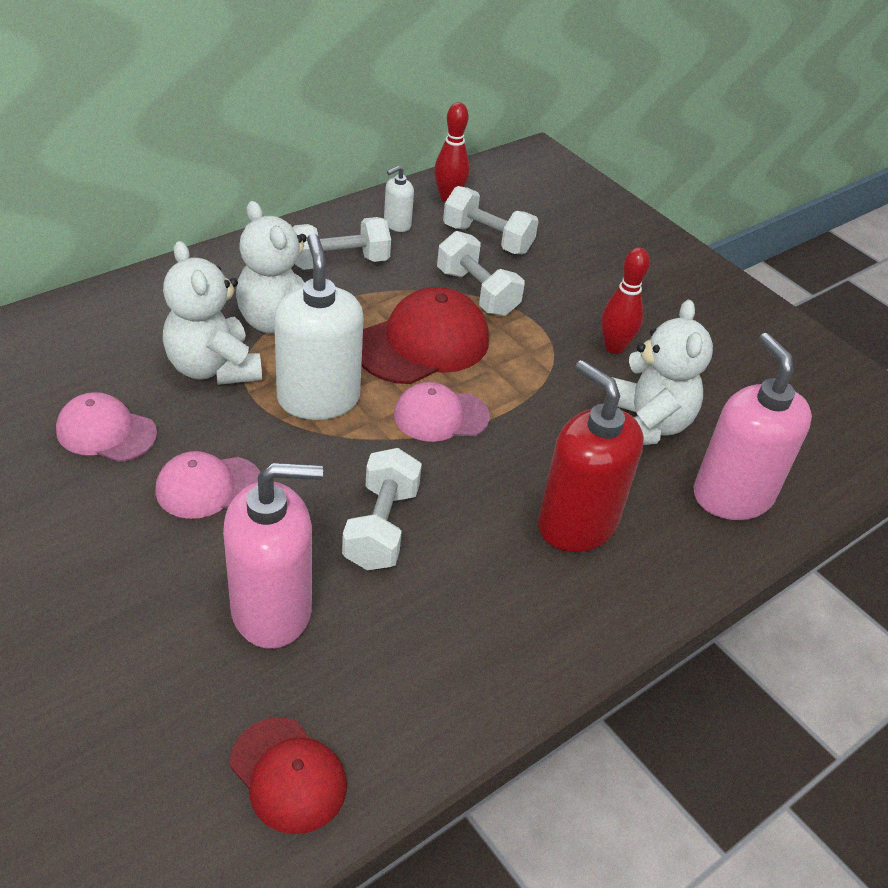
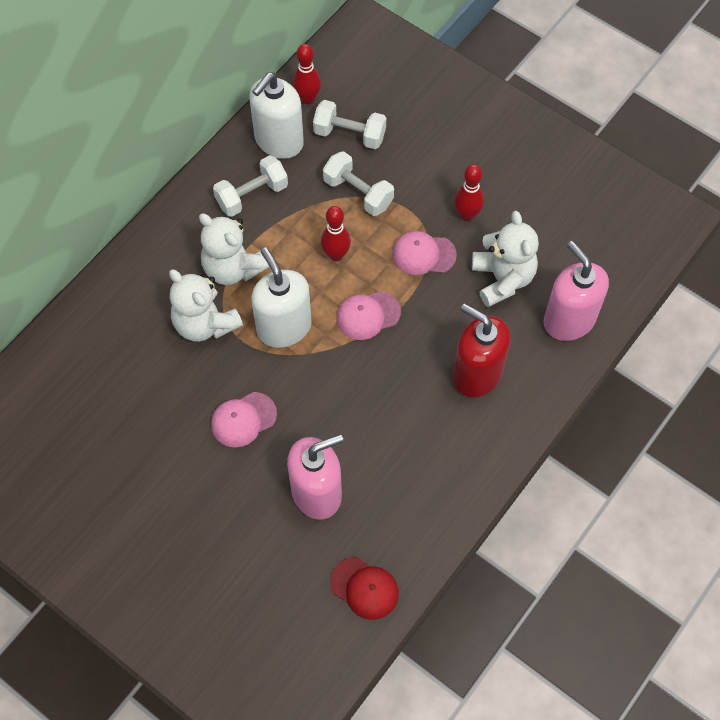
camera: 10 degrees left, 20 degrees up
pink cap [56,392,157,462] -> pink cap moved to [392,231,457,275]
white dumbbell [342,448,422,570] -> none
red cap [361,287,489,384] -> red bowling pin [321,206,351,261]
white soap dispenser [384,166,414,232] -> white soap dispenser [250,72,304,159], size x2.15

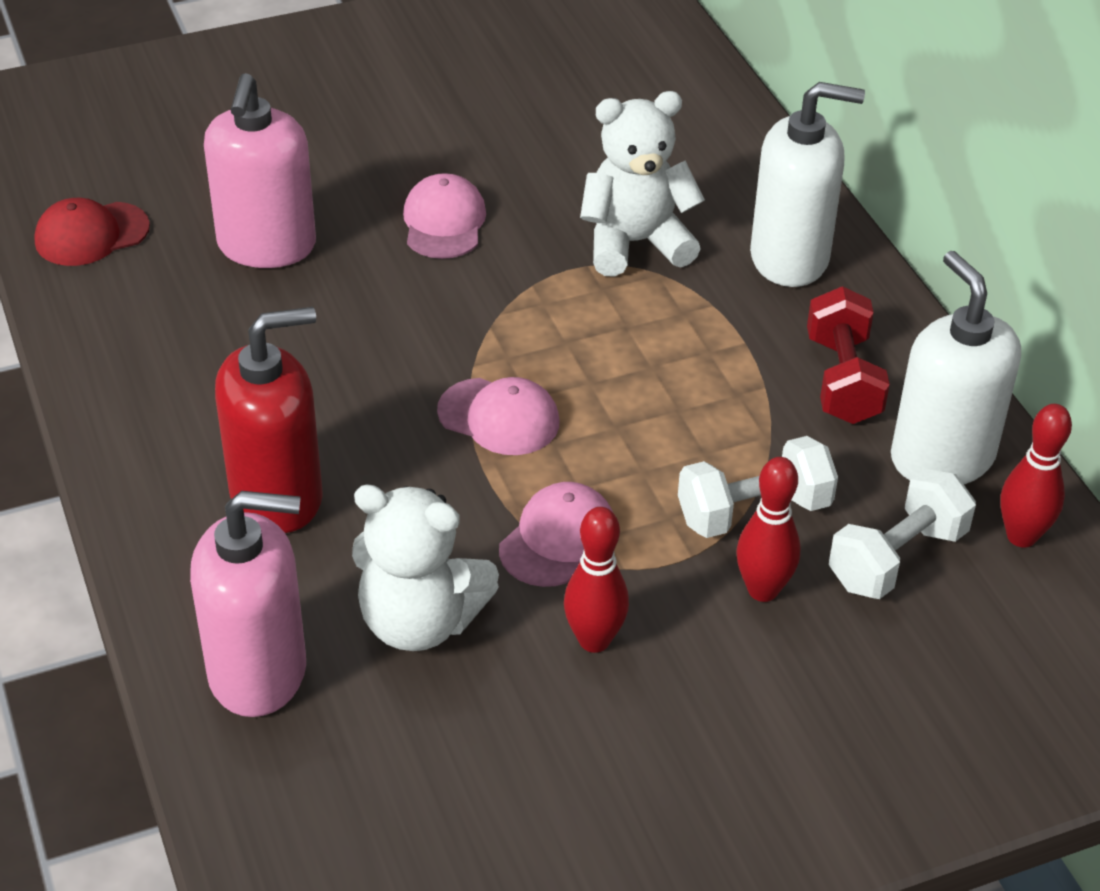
camera: 120 degrees right, 20 degrees down
white teddy bear [199,213,270,285] -> none
white dumbbell [213,155,288,217] -> red dumbbell [807,286,890,424]
white soap dispenser [251,247,312,348] -> white soap dispenser moved to [750,82,865,287]
red bowling pin [321,206,351,261] -> red bowling pin moved to [737,457,800,602]
pink cap [337,291,401,340] -> pink cap turned 105 degrees clockwise [437,377,560,455]

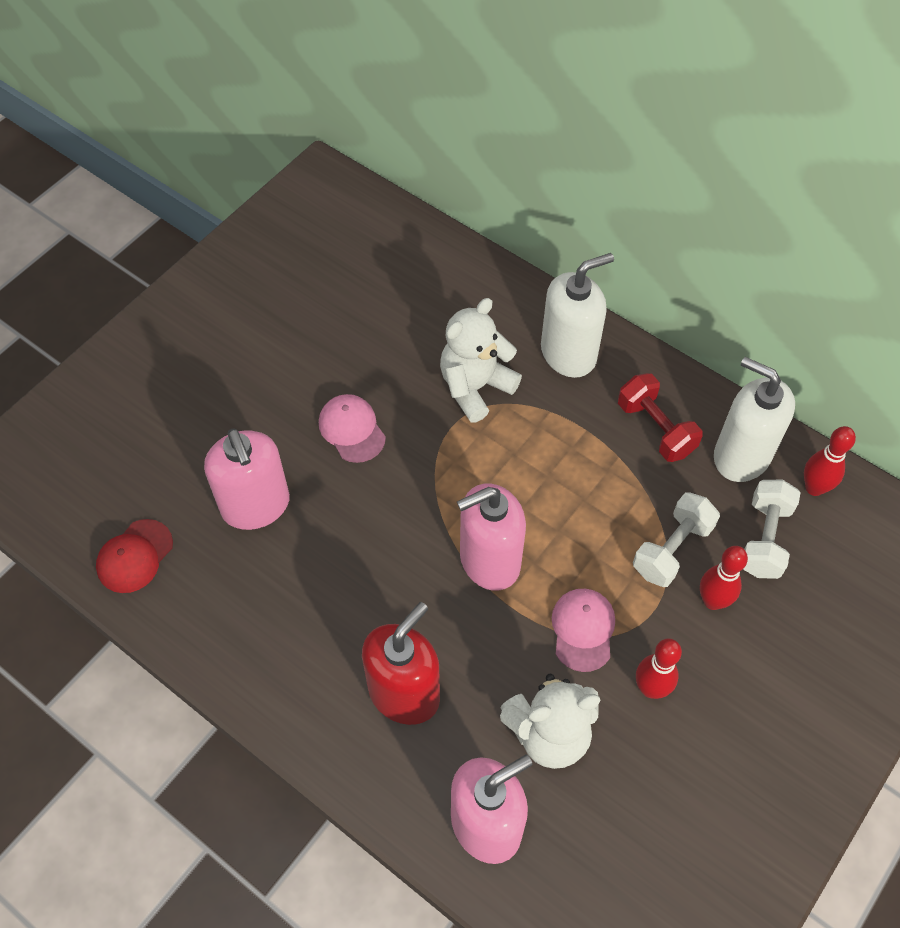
camera: 30 degrees left, 15 degrees up
pink cap [437,377,560,455] -> pink soap dispenser [457,484,526,591]

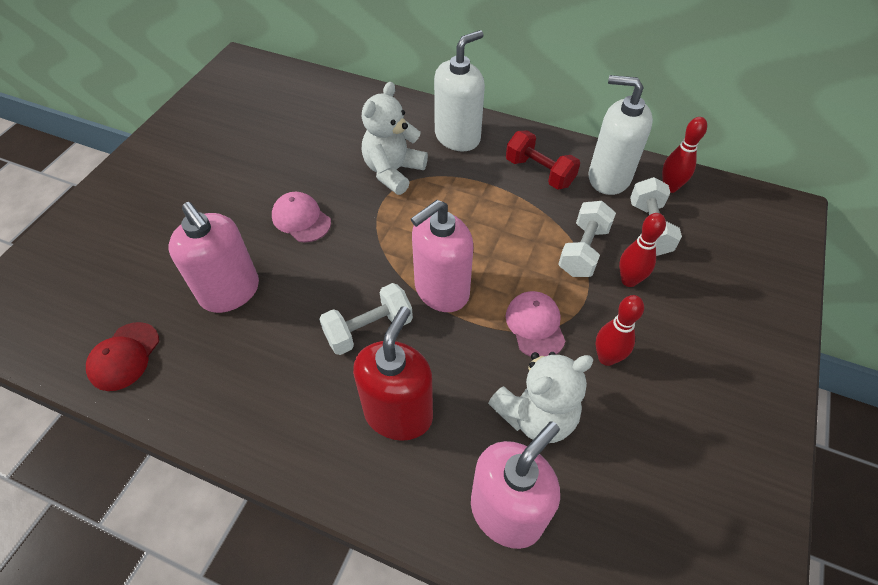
camera: 15 degrees left, 5 degrees down
none -> white dumbbell [319,283,413,355]

